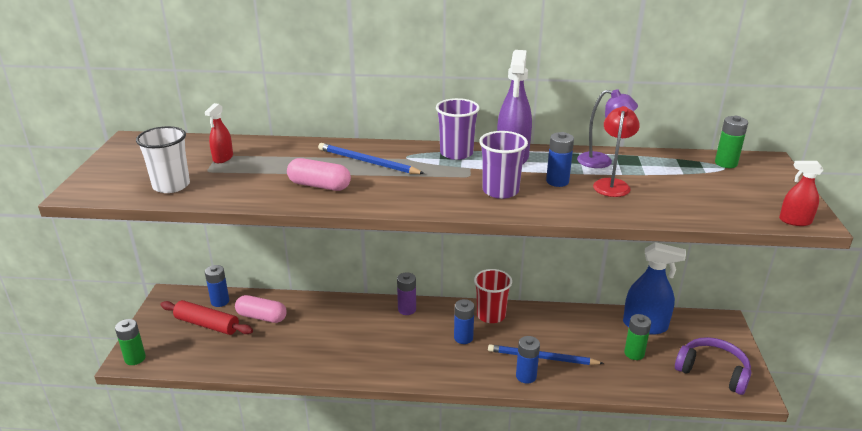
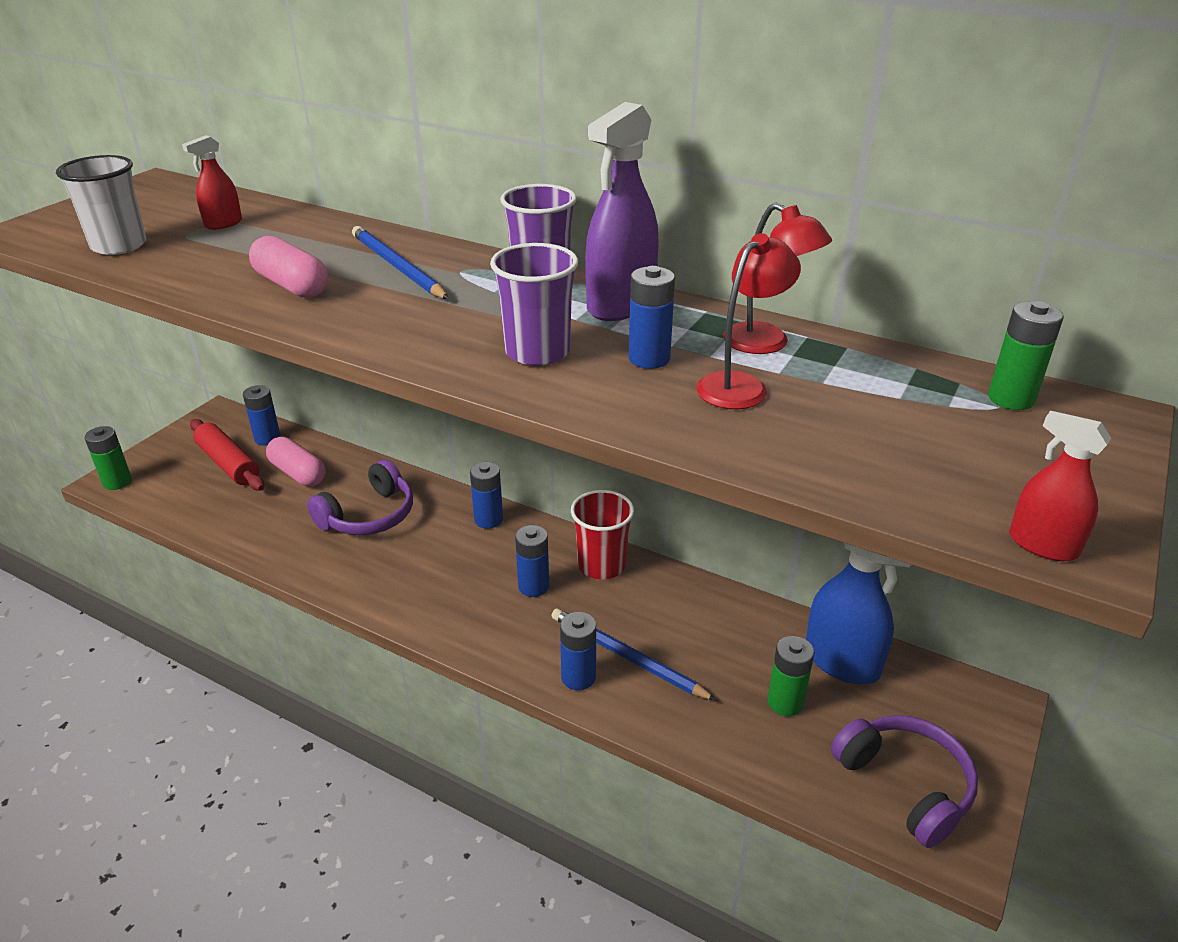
camera: 25 degrees right, 5 degrees up
purple battery [397,272,416,315] -> blue battery [470,462,503,529]
purple lamp [577,89,638,168] -> red lamp [723,203,832,354]
none -> purple headphones [307,459,413,535]

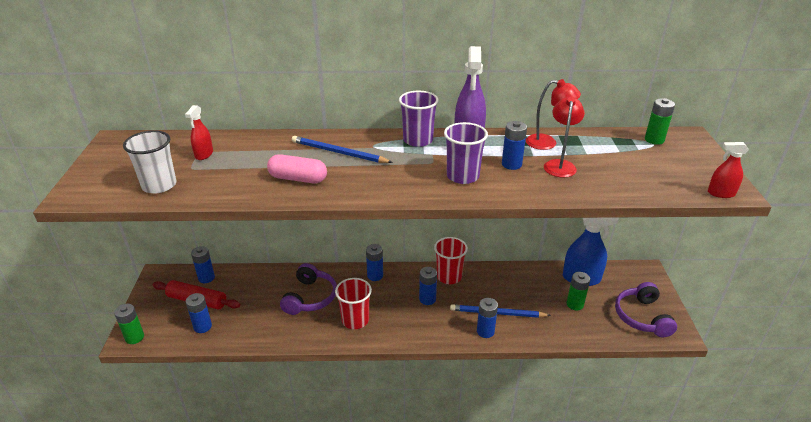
camera: 30 degrees left, 0 degrees up
pink capsule [266,437,326,486] -> none
purple headphones [831,715,978,848] -> purple headphones turned 120 degrees counterclockwise [615,282,677,337]
none -> blue battery [186,293,212,333]
none -> red cup [335,278,372,329]

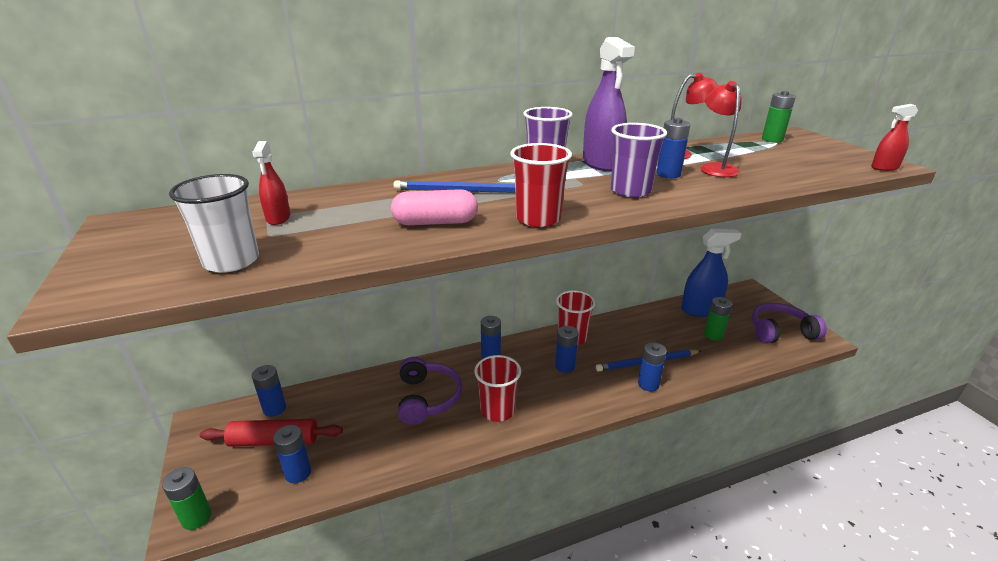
camera: 20 degrees left, 5 degrees down
purple headphones [615,282,677,337] -> purple headphones turned 105 degrees clockwise [752,303,827,343]
none -> red cup [510,143,572,227]

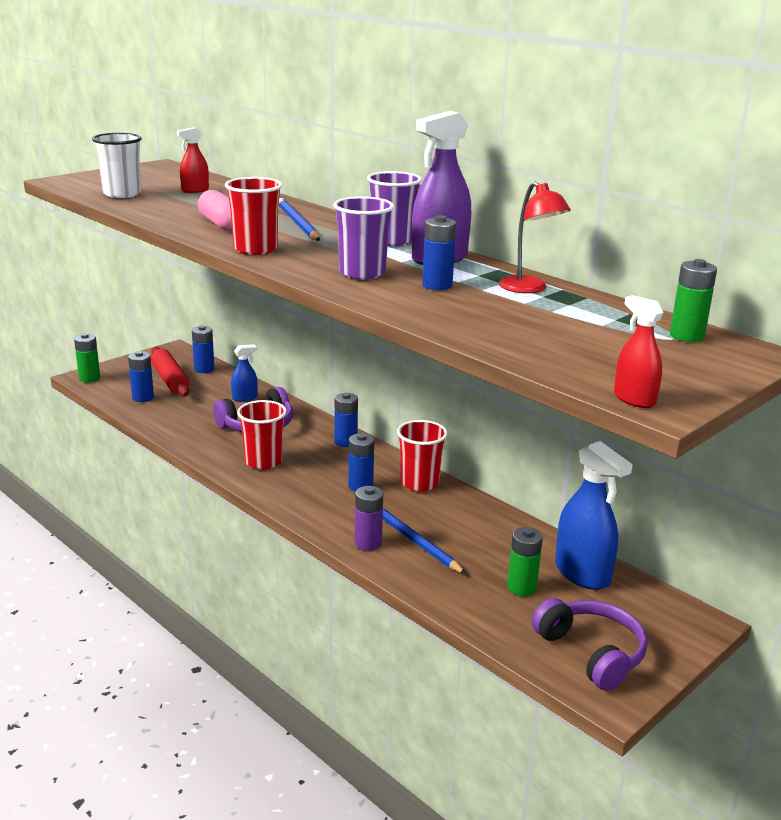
camera: 65 degrees right, 5 degrees down
blue battery [638,342,667,391] -> purple battery [355,486,383,551]
red lamp [701,81,742,177] -> none
none -> blue spray bottle [231,344,257,402]

